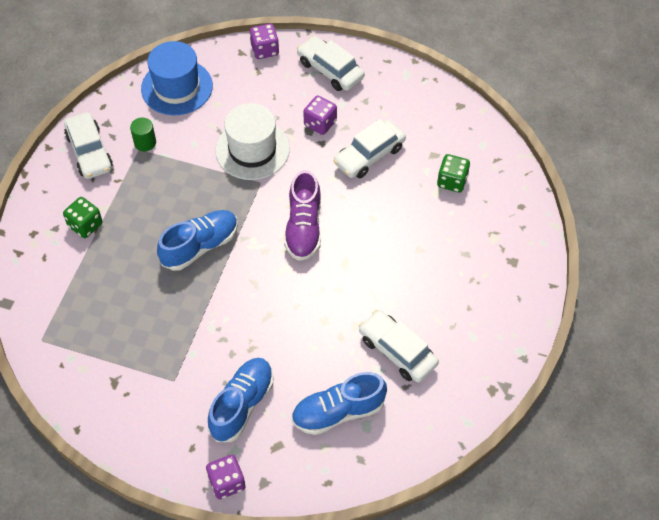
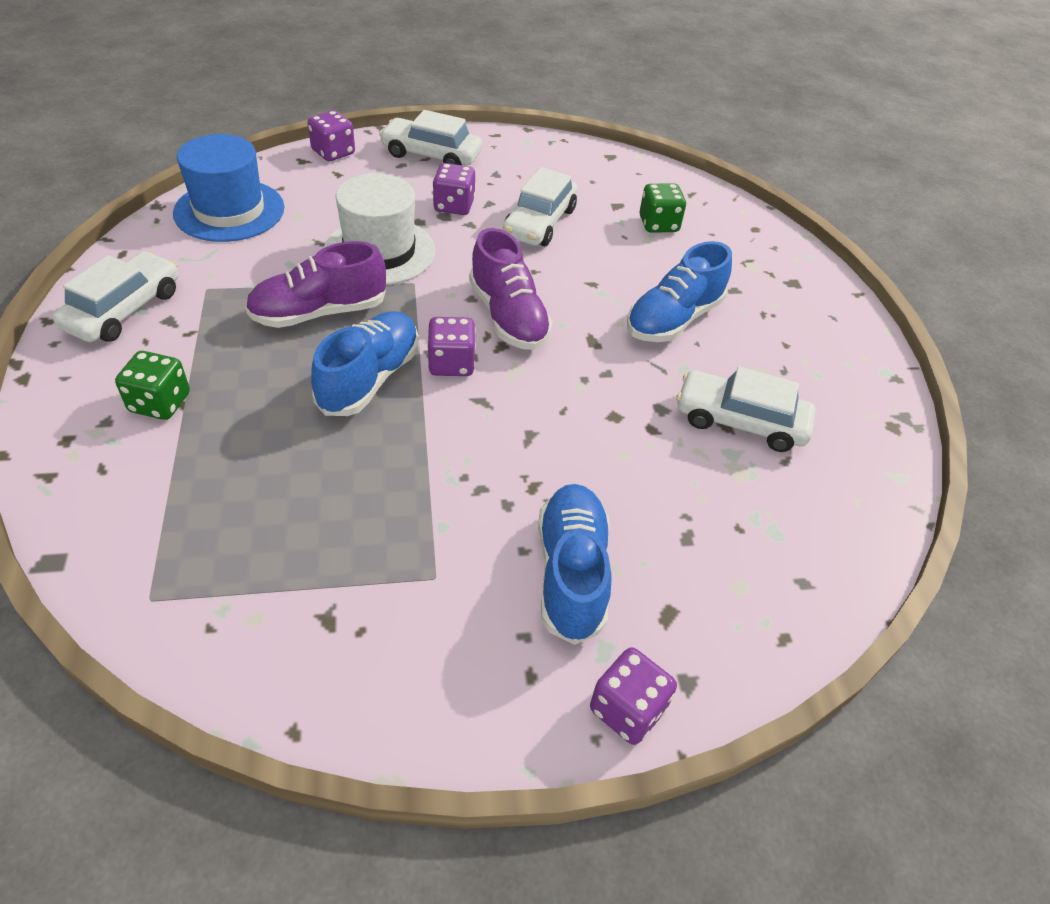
camera: 30 degrees left, 10 degrees down
white car [64,112,113,179] -> white car turned 105 degrees counterclockwise [52,251,179,342]
green cylinder [130,118,156,151] -> none
blue shoe [291,372,387,435] -> blue shoe moved to [627,241,732,342]
none -> purple shoe [245,241,386,328]
none -> purple dice [427,317,476,376]

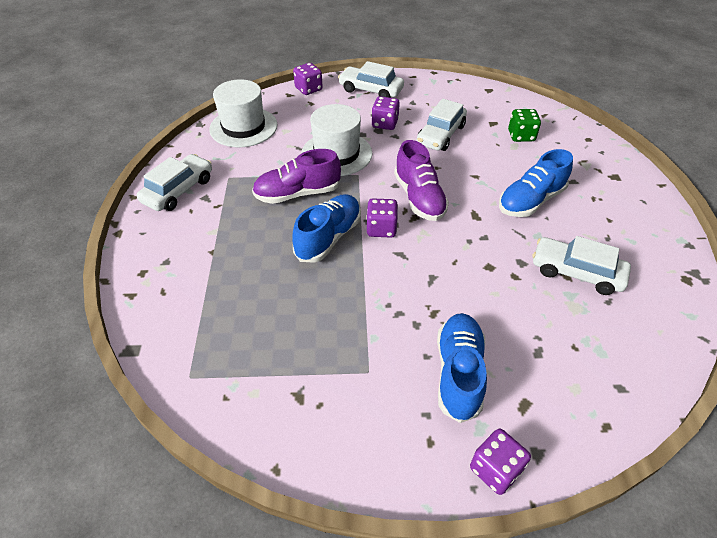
camera: 10 degrees right, 0 degrees up
green dice [115,351,190,420] -> none
blue hat [173,134,284,242] -> white hat [209,80,278,147]

